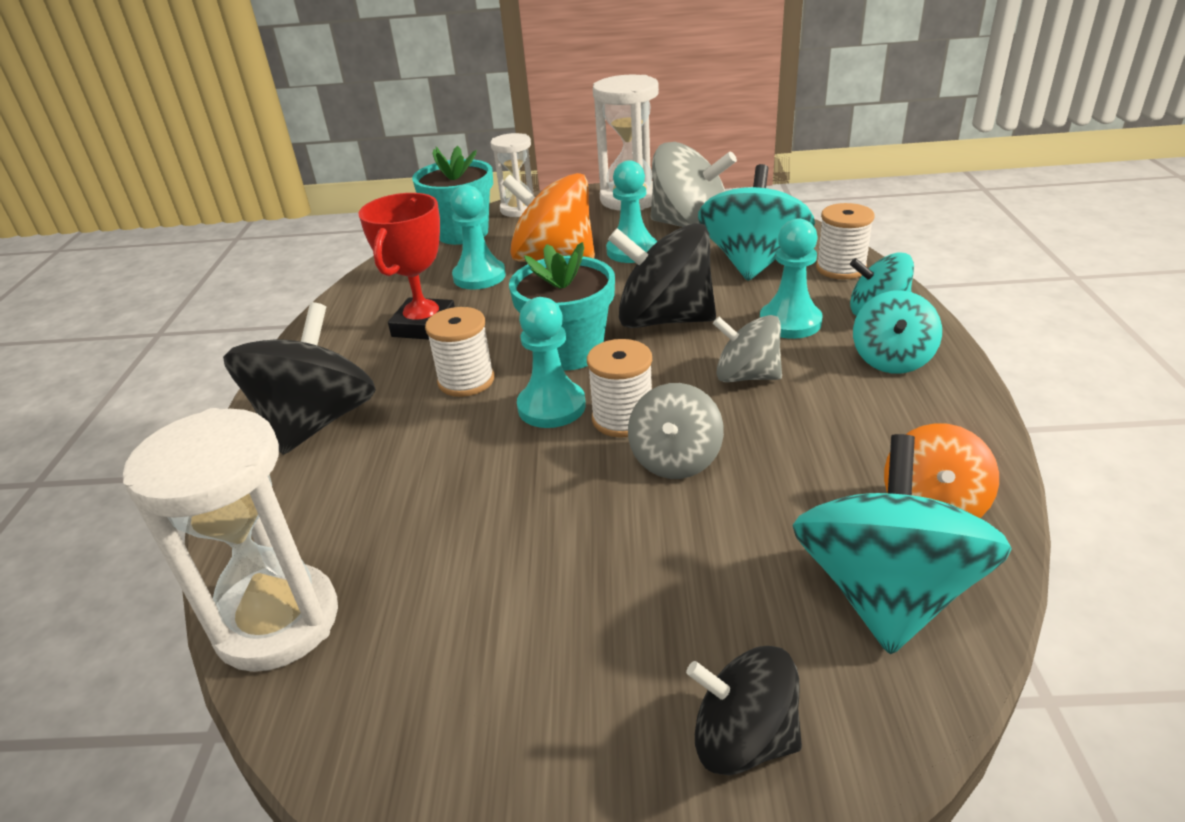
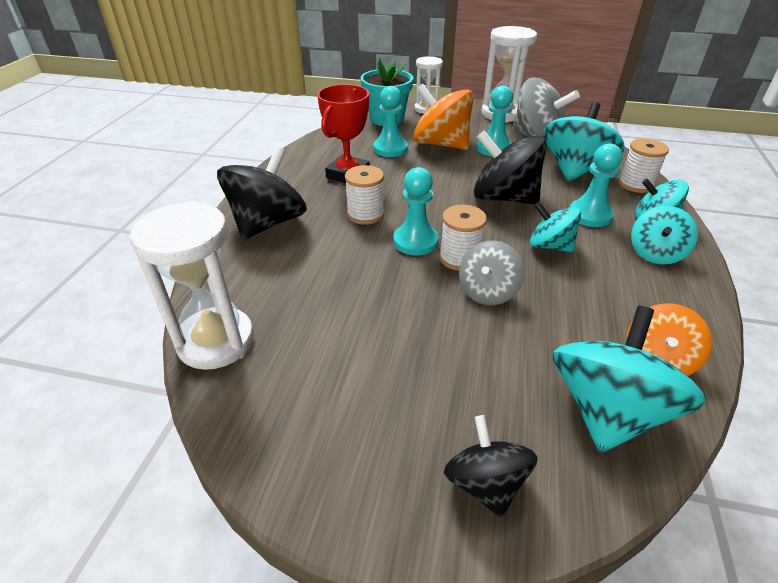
camera: 10 degrees right, 5 degrees up
turquoise flower pot [509,242,615,370] -> none
black spinning top [686,646,802,775] -> black spinning top turned 45 degrees clockwise [444,415,538,518]
grey spinning top [713,315,782,382] -> turquoise spinning top [530,202,581,252]

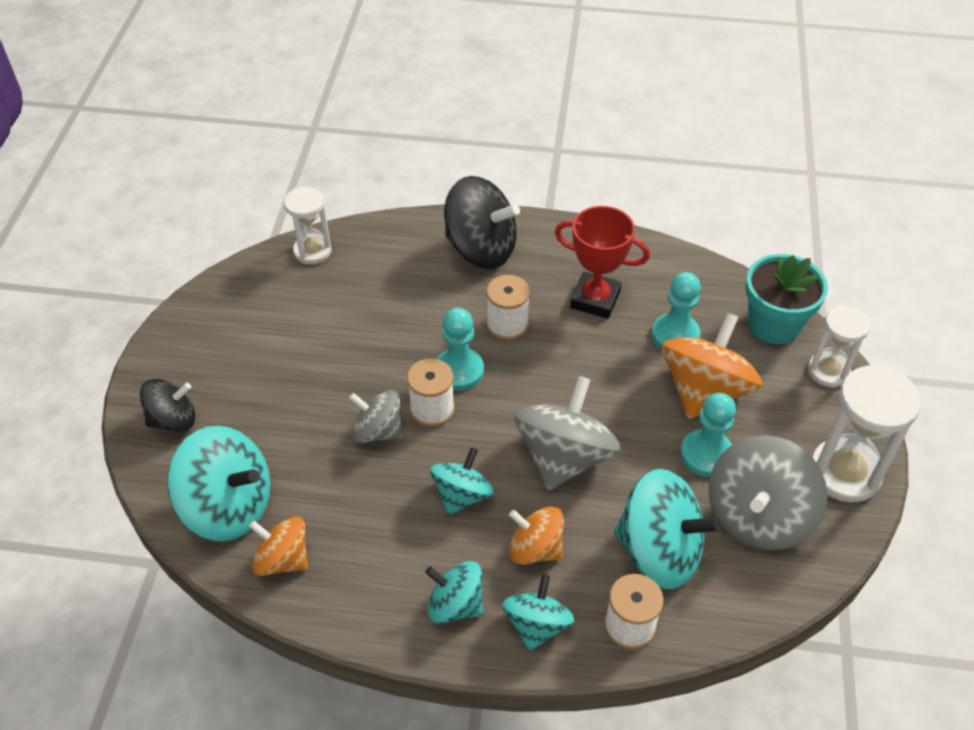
camera: 85 degrees right, 10 degrees up
white hourglass [129,201,254,370] -> white hourglass [284,187,332,265], size x0.63
black spinning top [474,130,547,205] -> grey spinning top [514,376,621,490]
turquoise pawn [570,143,623,227] -> orange spinning top [509,506,564,565]

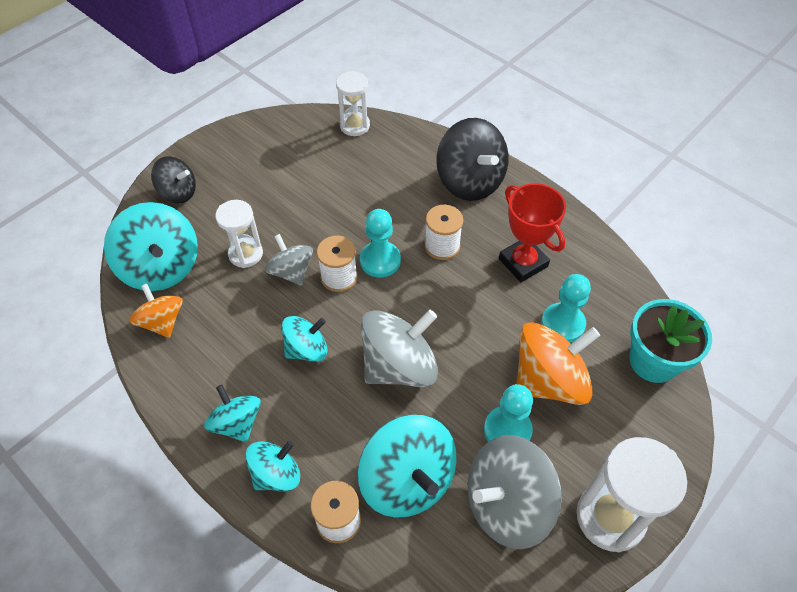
camera: 35 degrees right, 5 degrees up
orange spinning top [509,506,564,565] -> none
white hourglass [808,306,870,387] -> white hourglass moved to [215,200,263,268]

